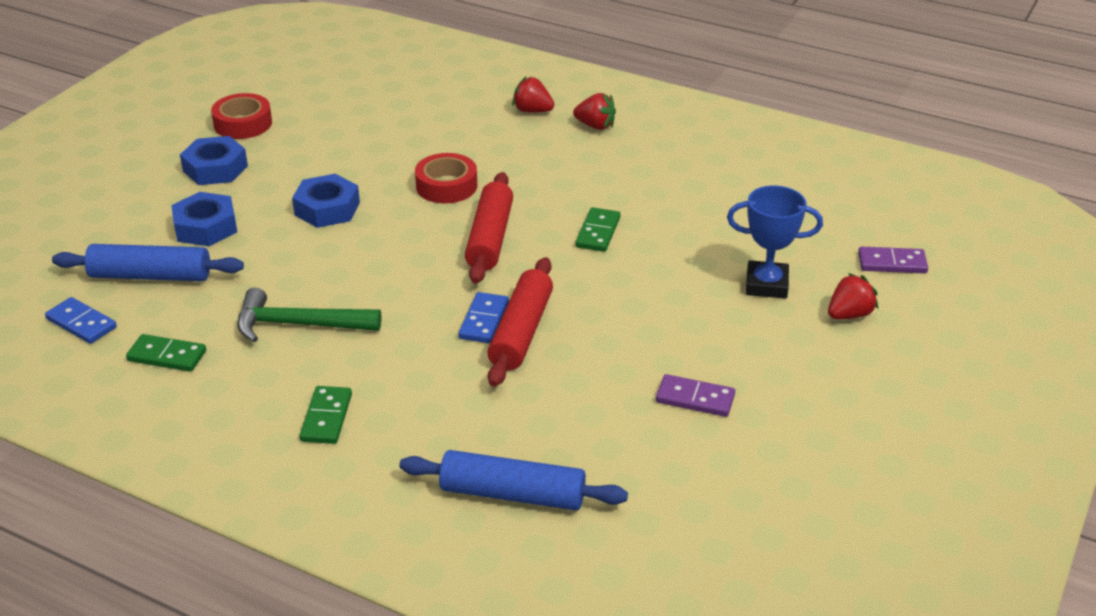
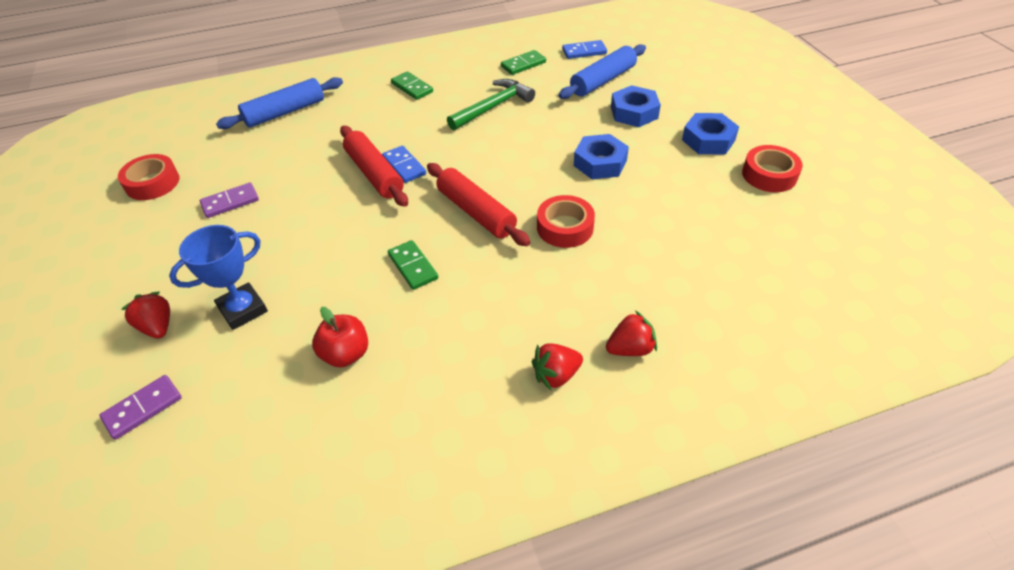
camera: 135 degrees right, 10 degrees up
red strawberry [828,273,878,319] -> red strawberry turned 135 degrees clockwise [121,291,170,338]
none -> red tape [118,154,180,200]
none -> red apple [312,307,368,368]

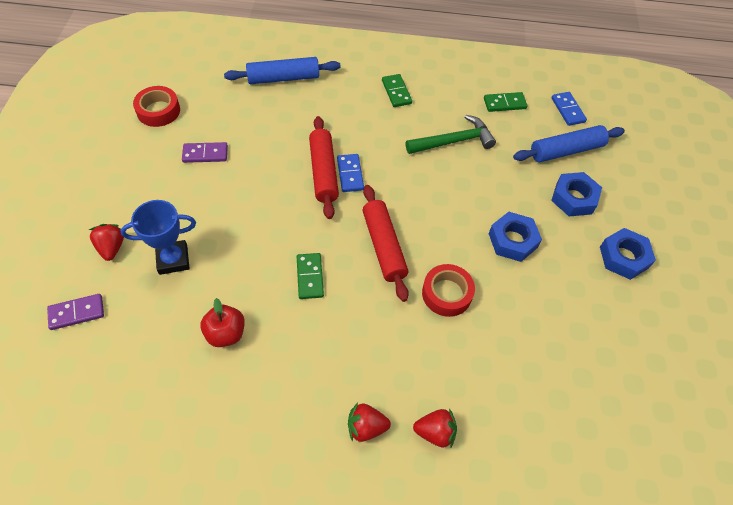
camera: 20 degrees right, 10 degrees up
blue domino [562,40,607,59] -> blue domino turned 60 degrees clockwise [551,92,587,126]
red tape [742,145,803,192] -> none

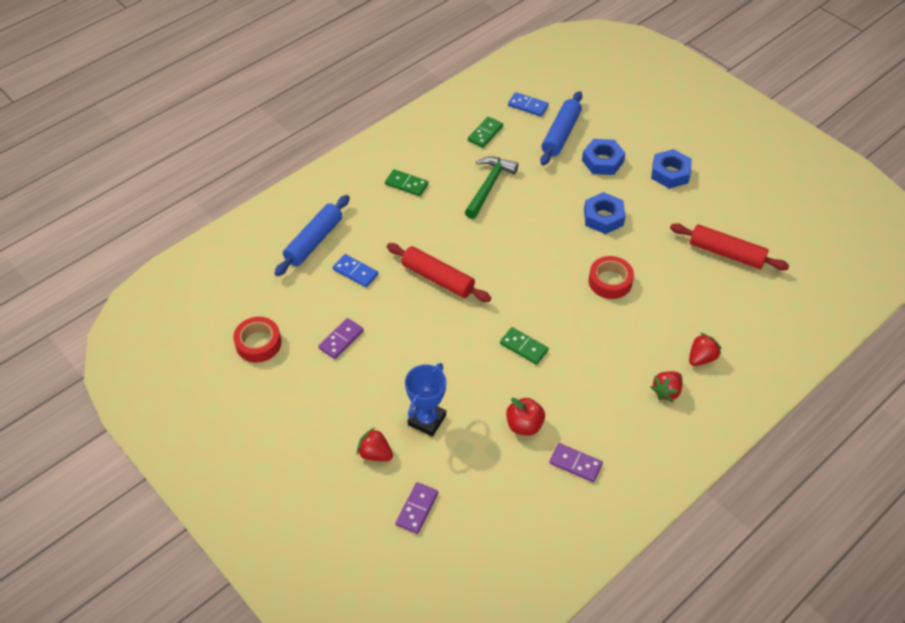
camera: 45 degrees left, 5 degrees down
blue domino [337,154,364,192] -> blue domino moved to [333,254,378,287]
red rolling pin [363,185,409,302] -> red rolling pin moved to [670,223,789,271]
none -> purple domino [549,443,603,482]

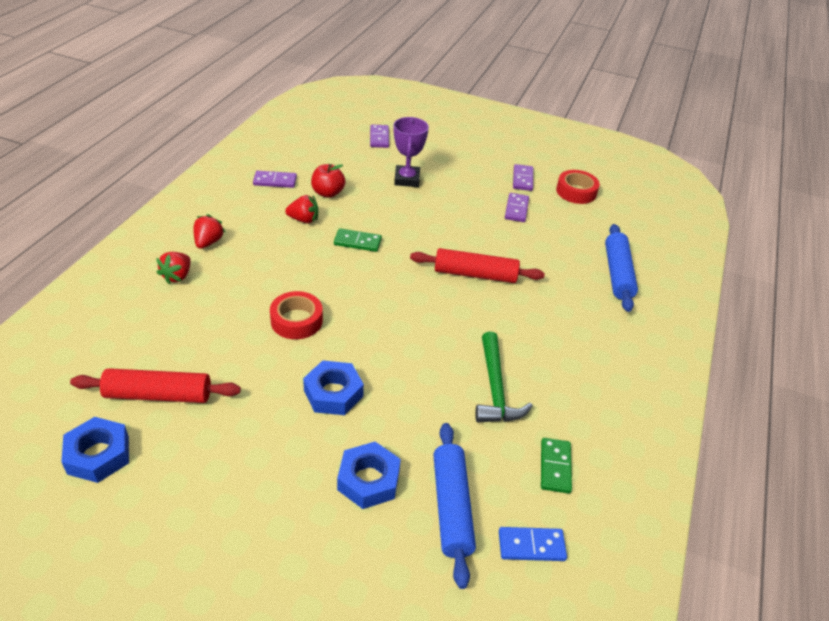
camera: 150 degrees right, 10 degrees down
blue domino [333,254,378,287] -> none
red strawberry [357,427,393,461] -> red strawberry moved to [285,195,318,223]
green domino [385,169,429,196] -> none
blue trophy [405,363,446,437] -> purple trophy [393,117,429,187]
blue nut [651,149,692,189] -> blue nut moved to [61,417,129,483]
none -> purple domino [513,164,533,191]

